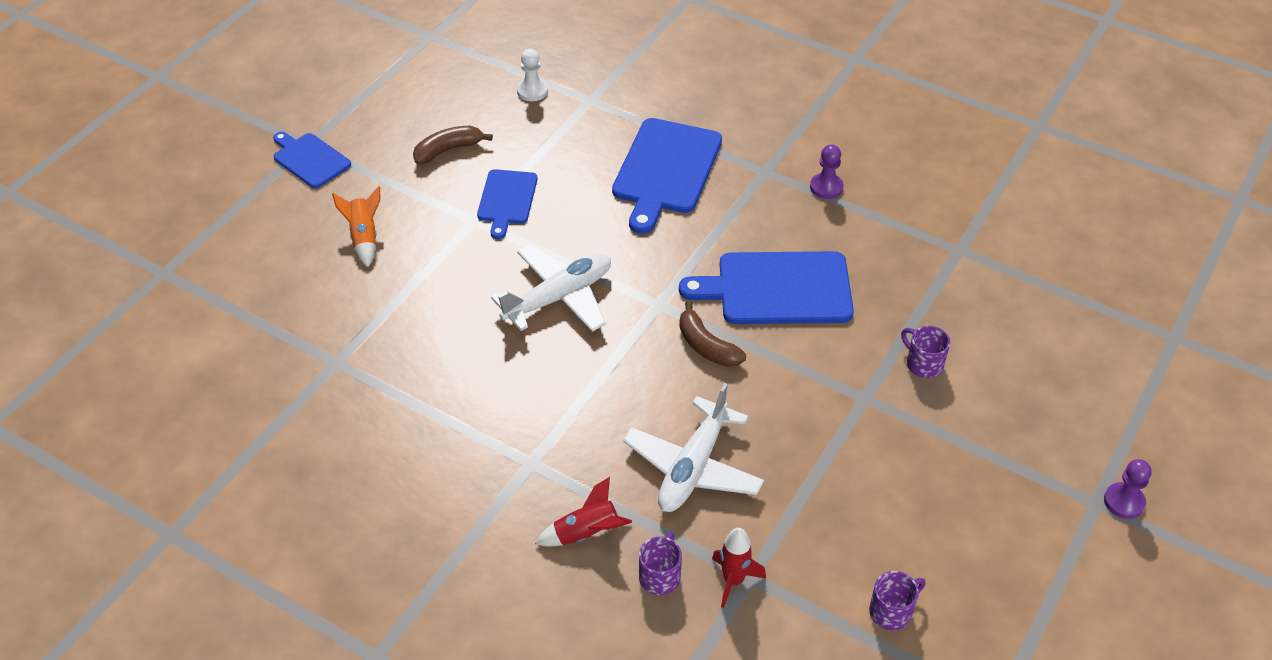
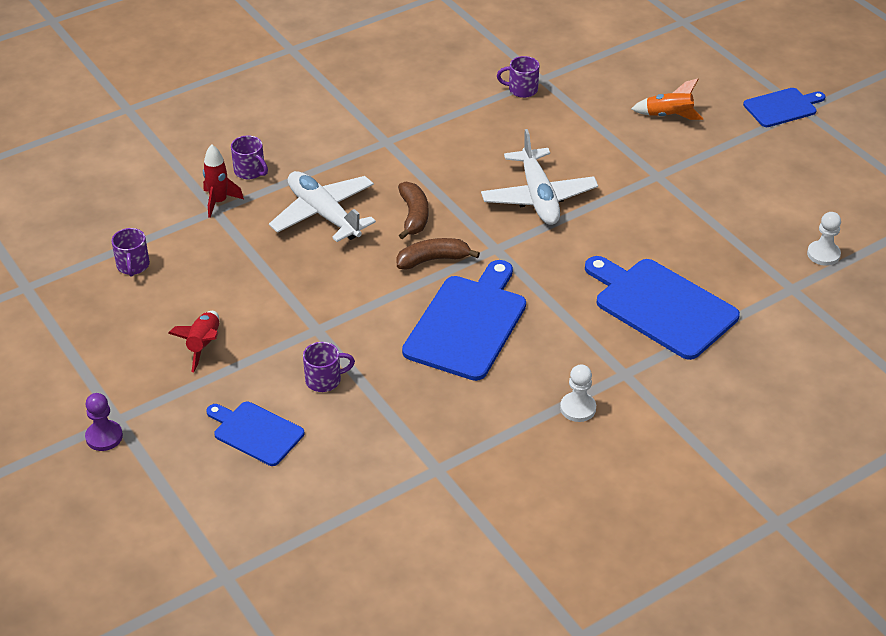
camera: 115 degrees right, 5 degrees down
brown banana [413,126,493,164] -> brown banana moved to [398,182,428,239]
blue cutting board [477,169,538,239] -> blue cutting board moved to [206,402,304,466]
red rocket [535,477,632,547] -> red rocket moved to [168,311,219,372]
purple pawn [810,144,843,199] -> white pawn [560,364,596,422]
none -> purple mug [497,56,539,98]

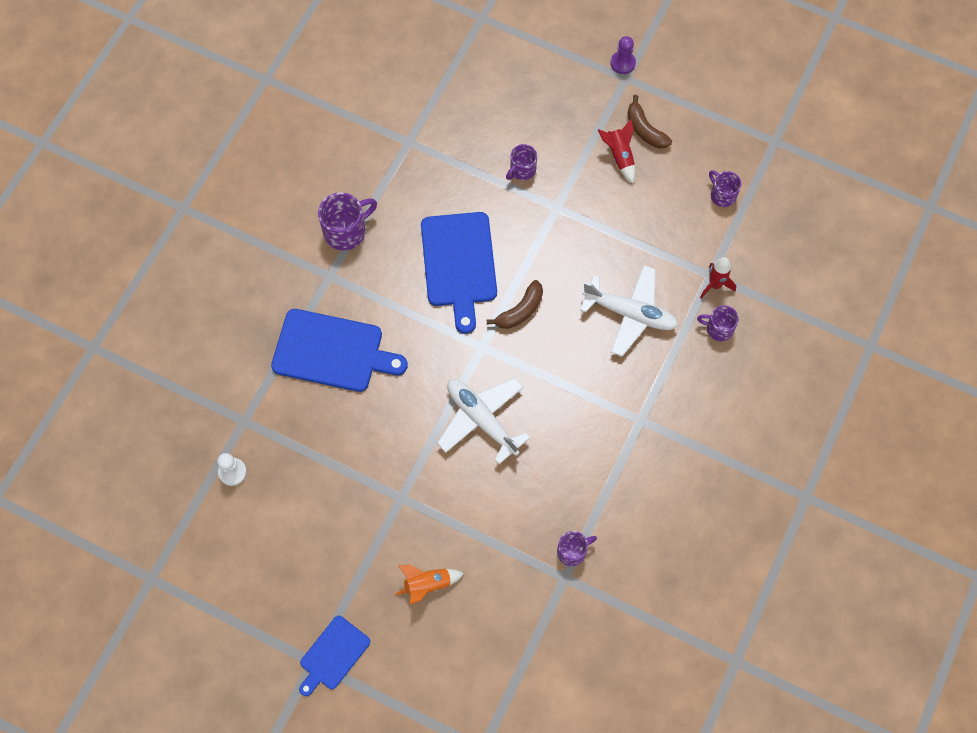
camera: 150 degrees right, 25 degrees up
blue cutting board [206,402,304,466] -> none
brown banana [398,182,428,239] -> brown banana moved to [627,95,672,148]
white pawn [560,364,596,422] -> purple mug [318,192,377,250]

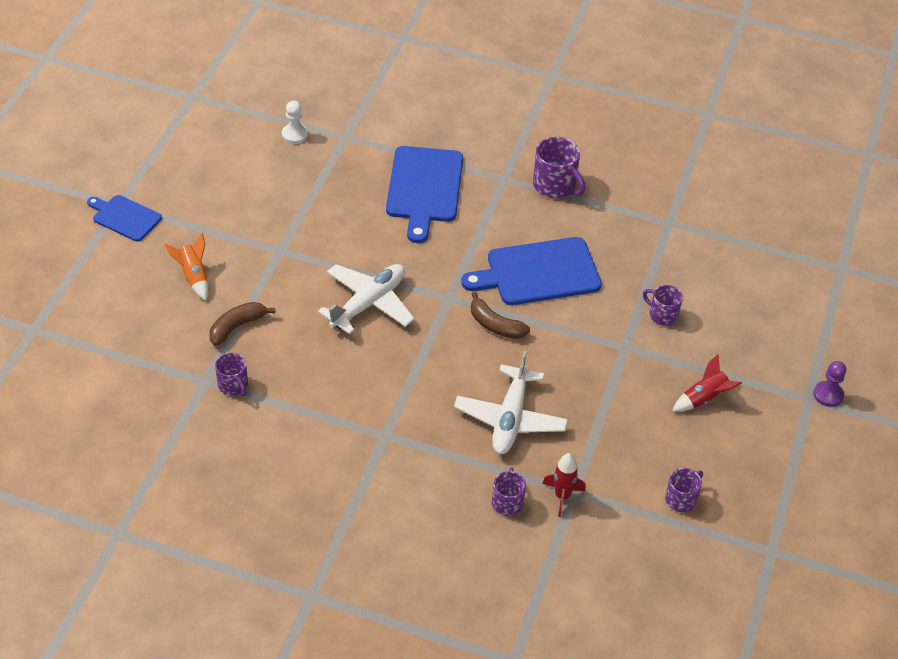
camera: 80 degrees right, 20 degrees down
brown banana [627,95,672,148] -> brown banana moved to [209,302,275,346]

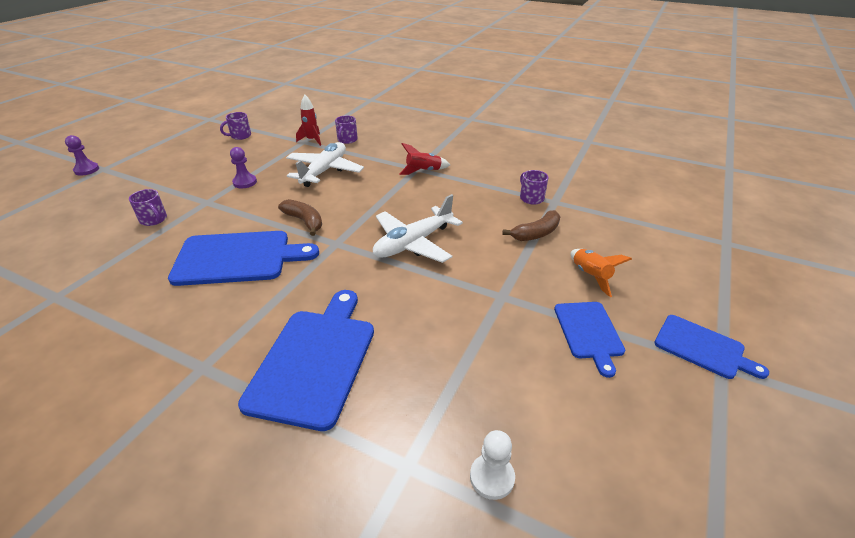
camera: 170 degrees left, 10 degrees down
purple mug [533,137,585,198] -> none
red rocket [672,354,742,412] -> red rocket moved to [399,143,450,175]
none -> purple pawn [230,147,257,188]
none -> blue cutting board [554,302,625,378]

